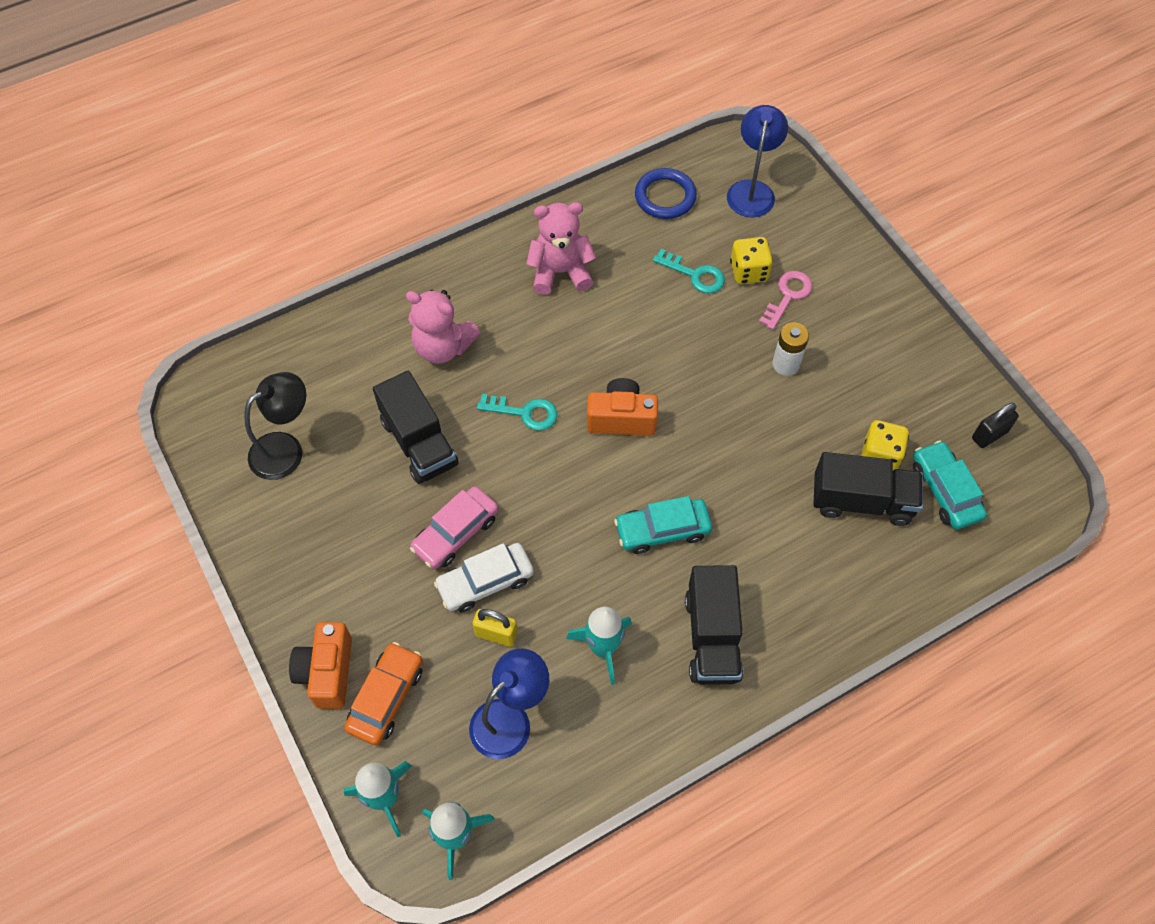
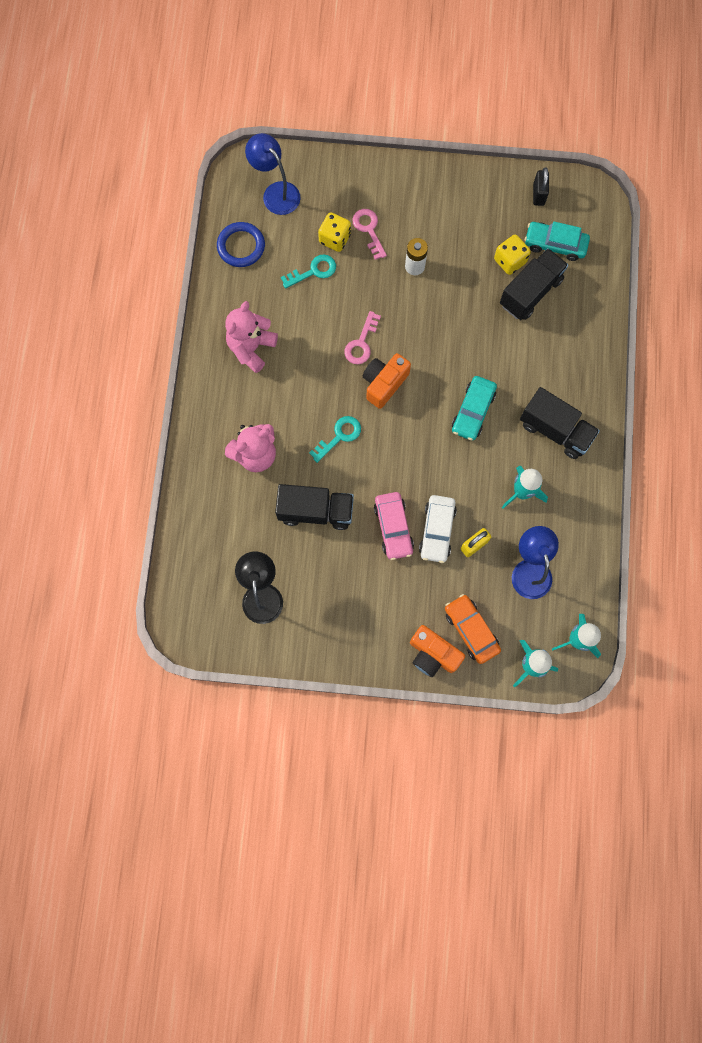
camera: 55 degrees left, 15 degrees up
none -> pink key [344,311,381,364]

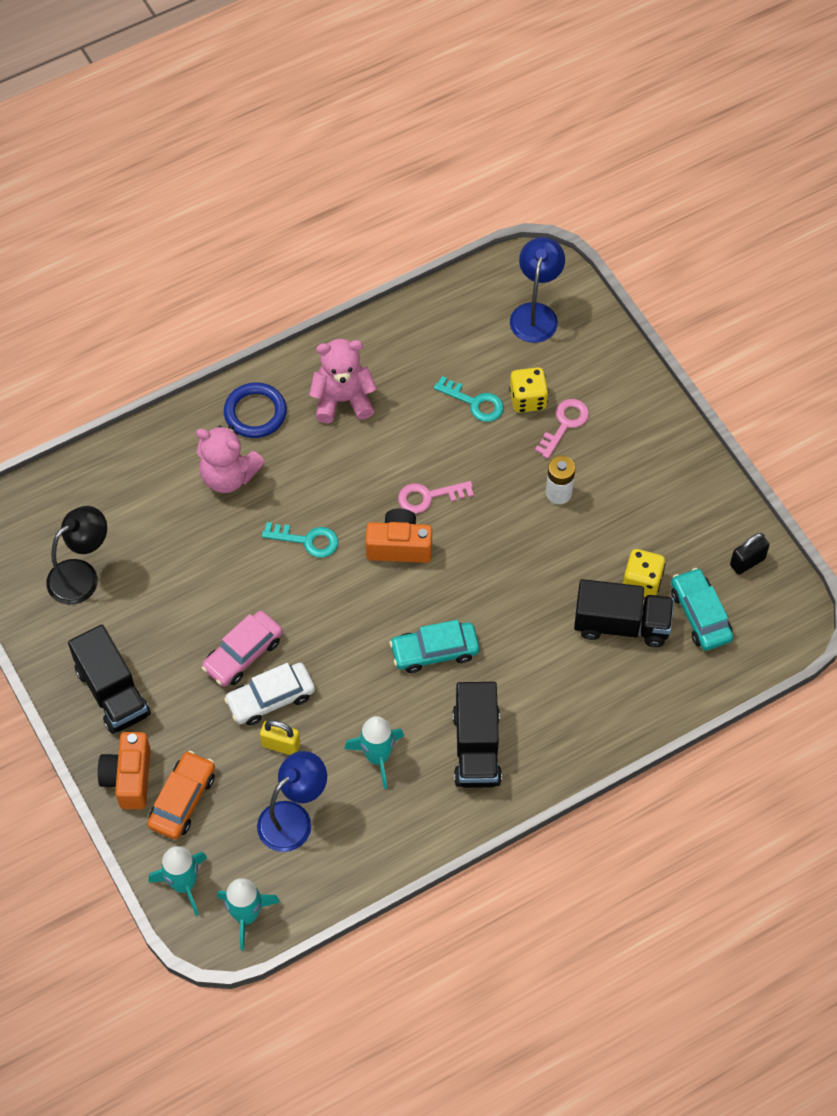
camera: 55 degrees right, 15 degrees down
blue ring [217,222,265,267] -> blue ring moved to [224,382,287,438]
black truck [275,484,354,530] -> black truck moved to [68,625,151,734]

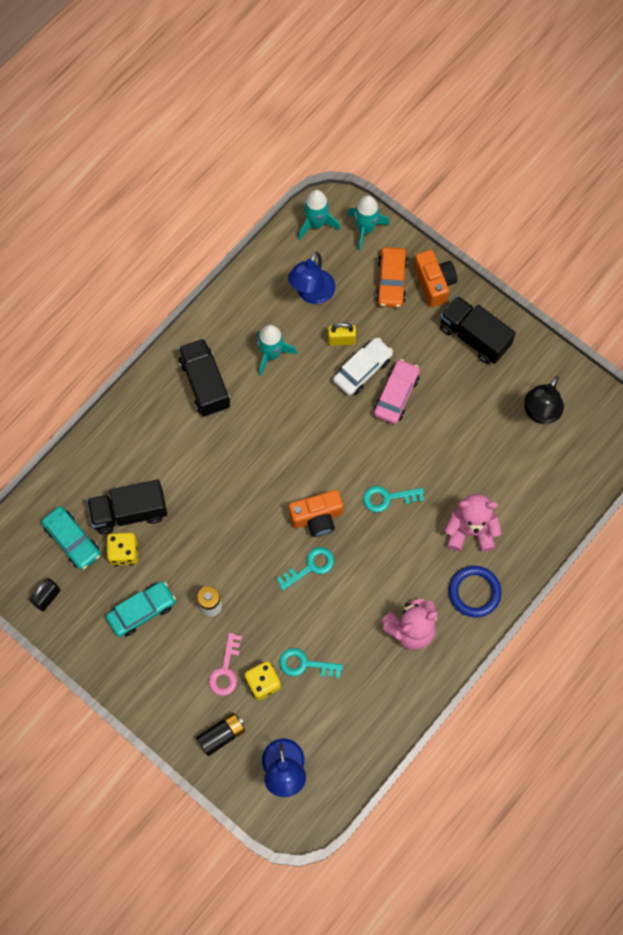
camera: 160 degrees right, 10 degrees up
turquoise car [390,620,479,673] -> turquoise car moved to [106,581,176,637]
pink key [398,481,474,513] -> turquoise key [276,547,334,590]
none -> black battery [196,713,245,756]

